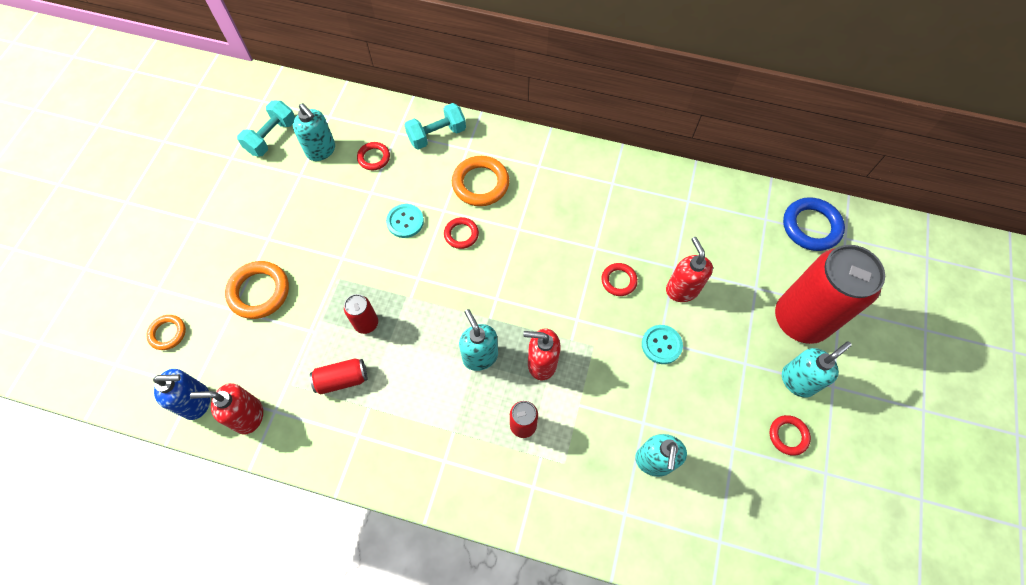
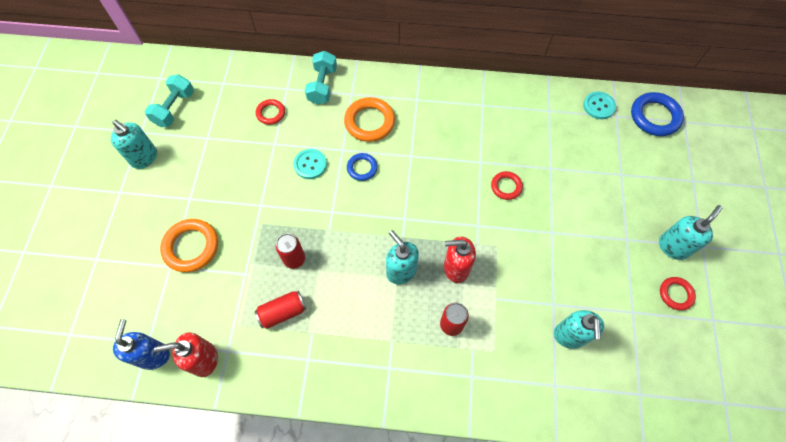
camera: 10 degrees left, 0 degrees up
orange ring [146,315,186,350] -> none
blue soap dispenser [153,369,210,420] -> blue soap dispenser turned 75 degrees counterclockwise [113,319,170,370]
turquoise soap dispenser [293,103,335,161] -> turquoise soap dispenser moved to [111,120,157,169]
turquoise dumbbell [405,103,466,150] -> turquoise dumbbell turned 45 degrees counterclockwise [305,51,337,105]
red ring [444,217,479,249] -> blue ring [347,153,378,181]
turquoise button [642,325,683,364] -> turquoise button moved to [583,92,616,119]
red soap dispenser [666,237,713,302] -> none
red can [775,245,885,344] -> none

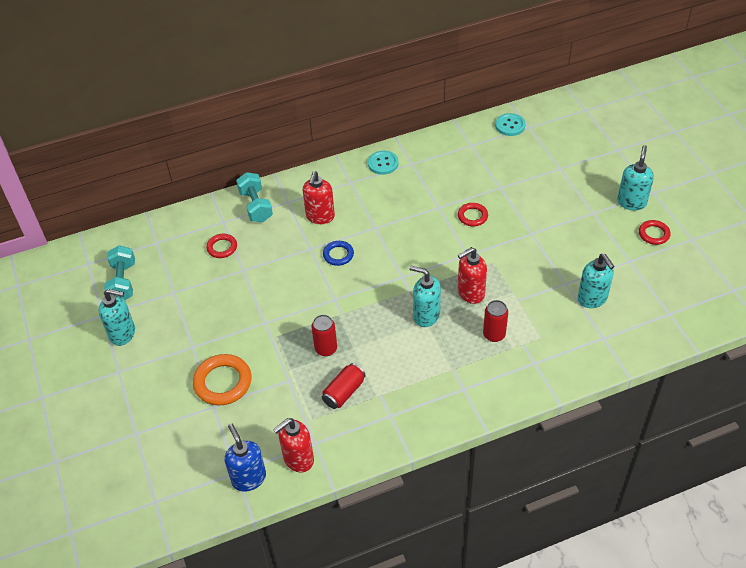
camera: 25 degrees left, 15 degrees down
turquoise button [293,149,327,179] -> turquoise button moved to [368,151,398,175]
orange ring [344,97,395,142] -> red soap dispenser [303,171,335,224]
blue ring [631,92,684,136] -> none

